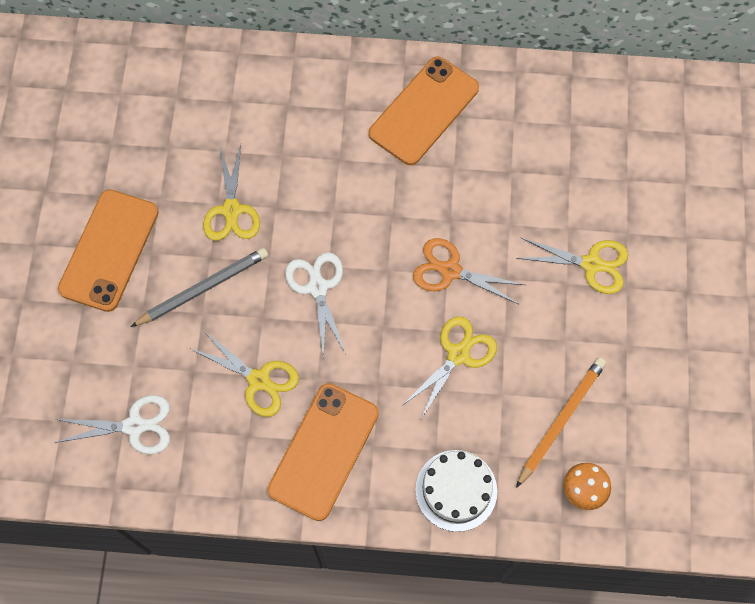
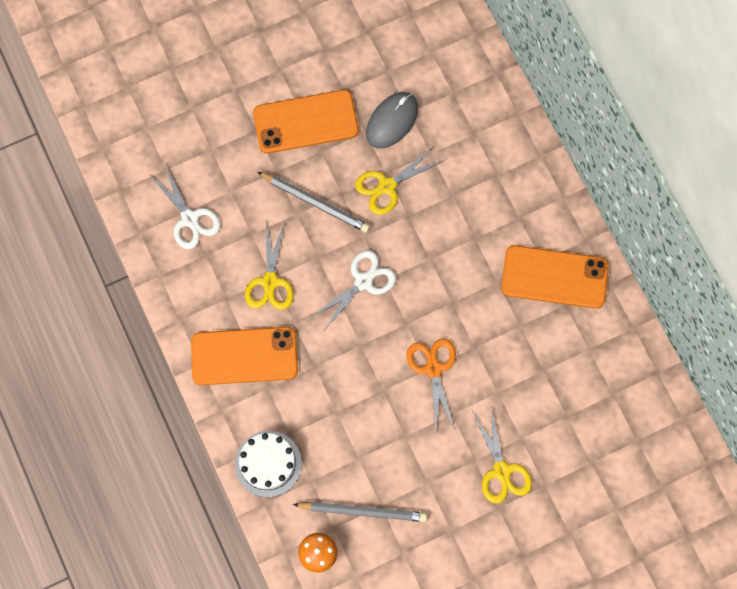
camera: 60 degrees right, 5 degrees up
yellow scissors [402,316,497,419] -> none
orange pencil [516,357,606,488] -> grey pencil [293,502,427,522]
none -> grey mouse [366,92,418,149]

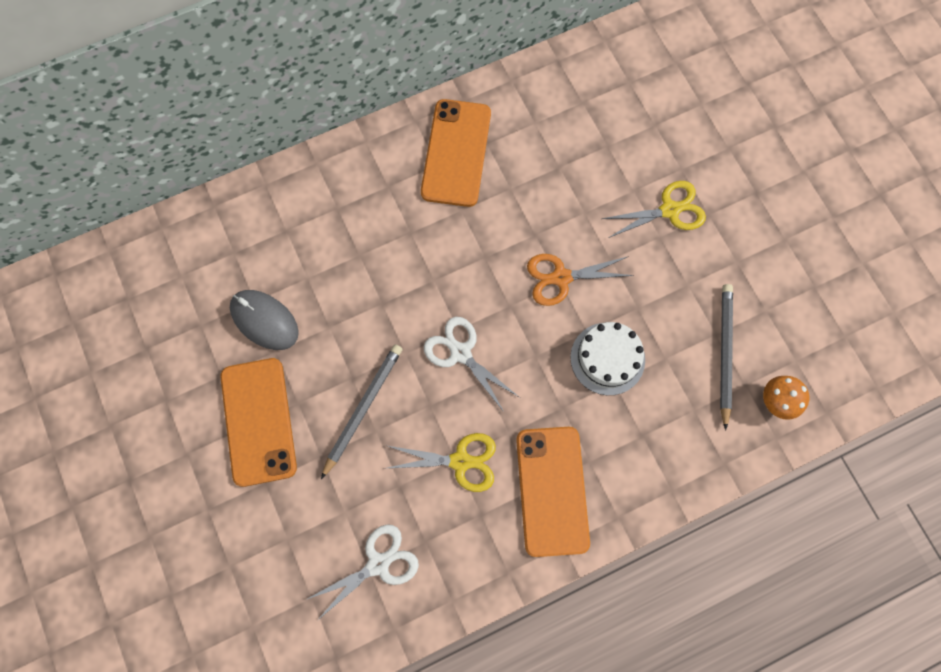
camera: 90 degrees left, 0 degrees up
white cake [235,431,302,497] -> white cake moved to [570,322,645,395]
yellow scissors [355,147,443,215] -> none

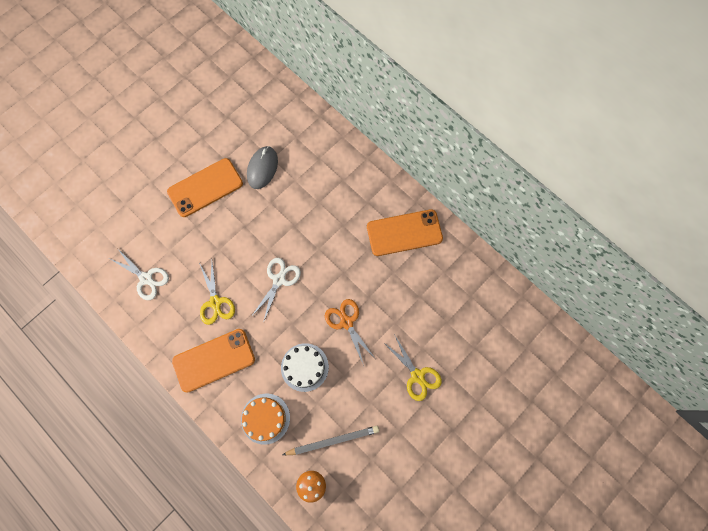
camera: 70 degrees right, 0 degrees up
grey pencil [321,345,402,479] -> none
none -> orange cake [241,394,290,445]

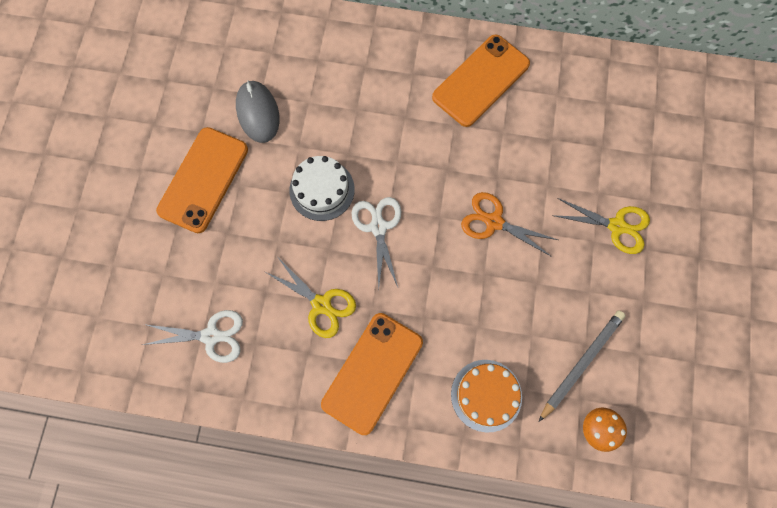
camera: 35 degrees left, 0 degrees up
white cake [281,343,329,392] -> white cake moved to [289,156,355,221]

